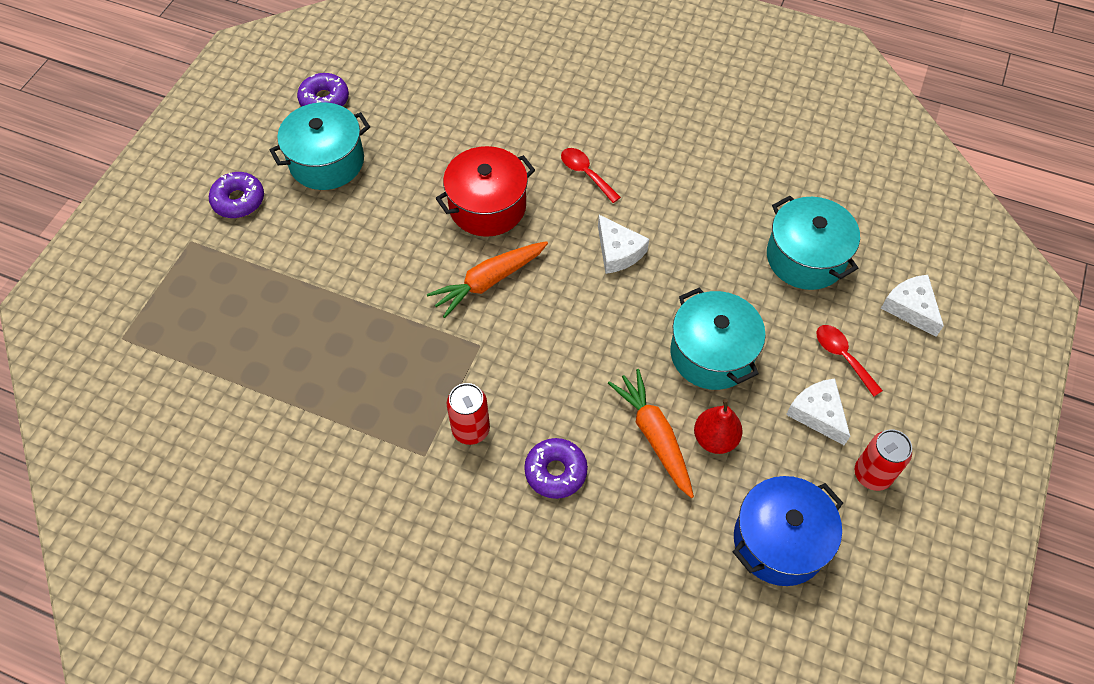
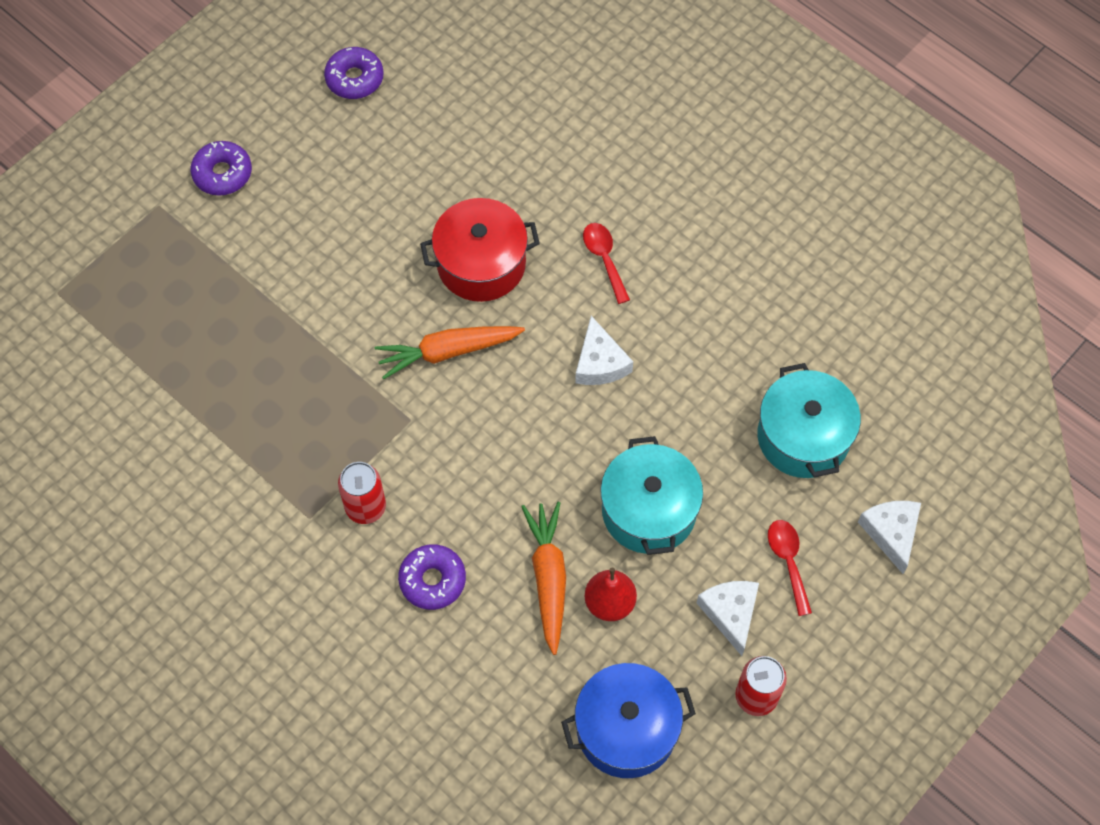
camera: 20 degrees right, 5 degrees up
turquoise pot [269,102,370,190] -> none

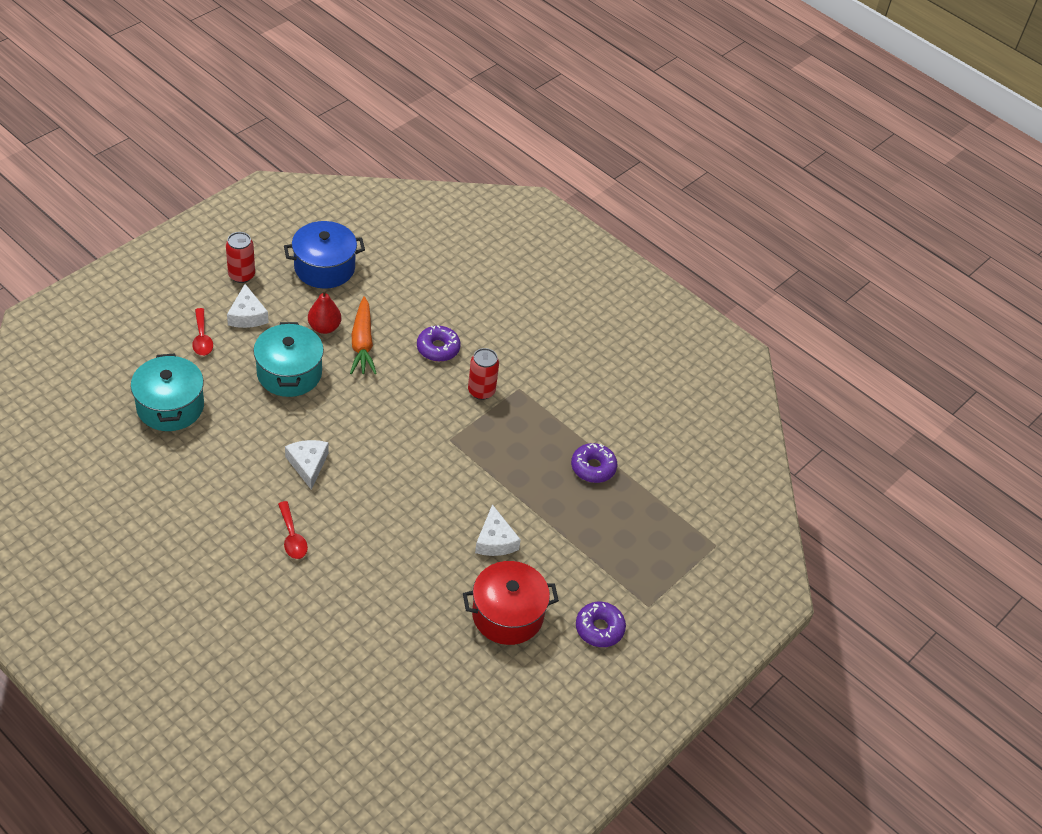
camera: 175 degrees right, 15 degrees down
purple donut [324,47,383,99] -> purple donut moved to [571,443,617,483]
orange carrot [375,326,525,379] -> none
red pot [420,198,540,302] -> red pot moved to [463,561,559,645]
white cheese [858,501,921,574] -> white cheese moved to [475,504,521,556]

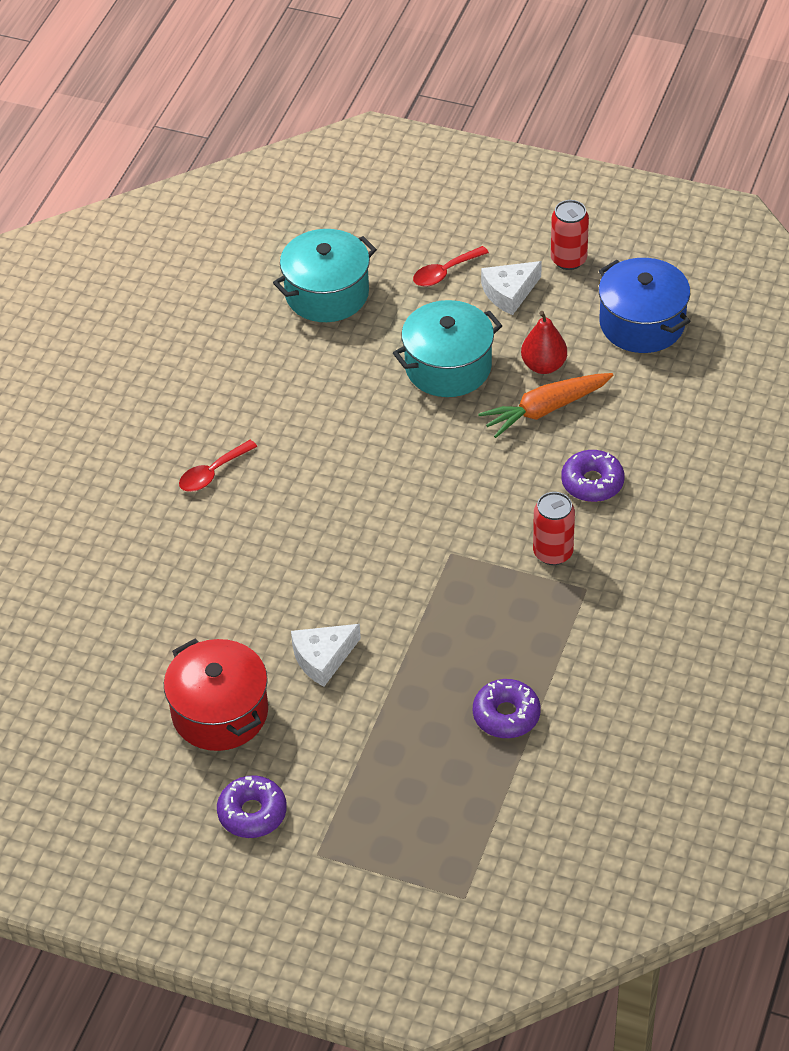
camera: 75 degrees right, 0 degrees up
white cheese [285,440,329,490] -> none

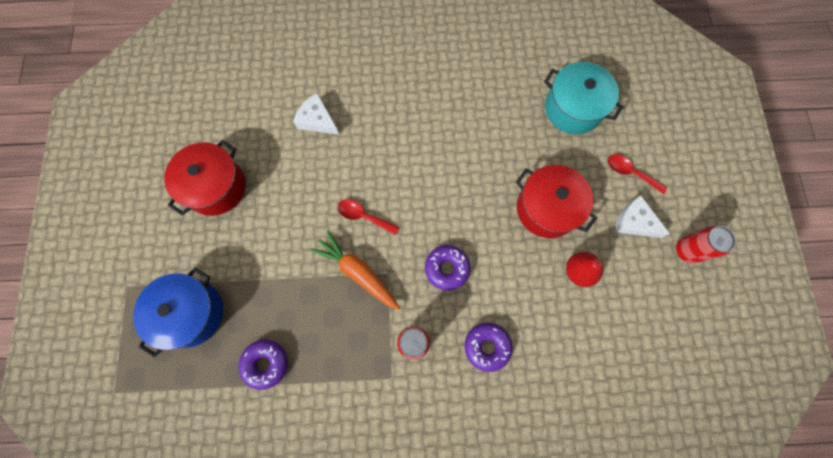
camera: 65 degrees right, 25 degrees up
red spoon [179,440,257,492] -> red spoon moved to [338,199,399,235]
purple donut [217,775,287,838] -> purple donut moved to [425,245,470,291]
white cheese [291,624,361,687] -> white cheese moved to [293,93,339,135]
turquoise pot [393,300,502,397] -> red pot [516,165,597,238]
orange carrot [478,373,613,438] -> orange carrot moved to [310,230,400,310]
blue pot [599,258,690,353] -> blue pot moved to [133,267,223,358]

